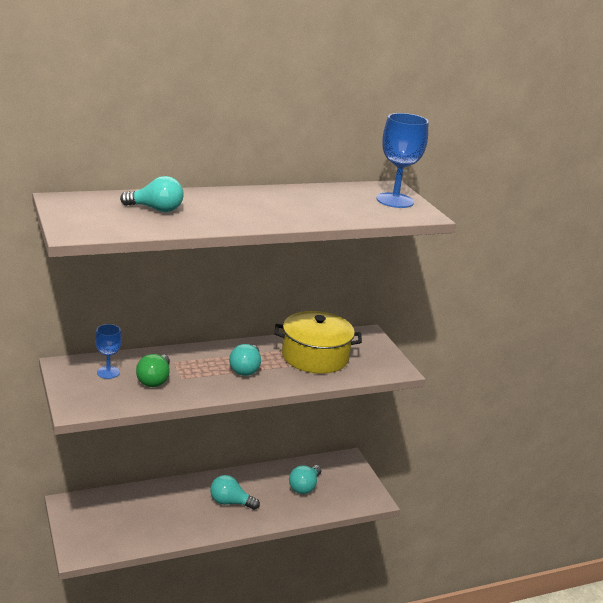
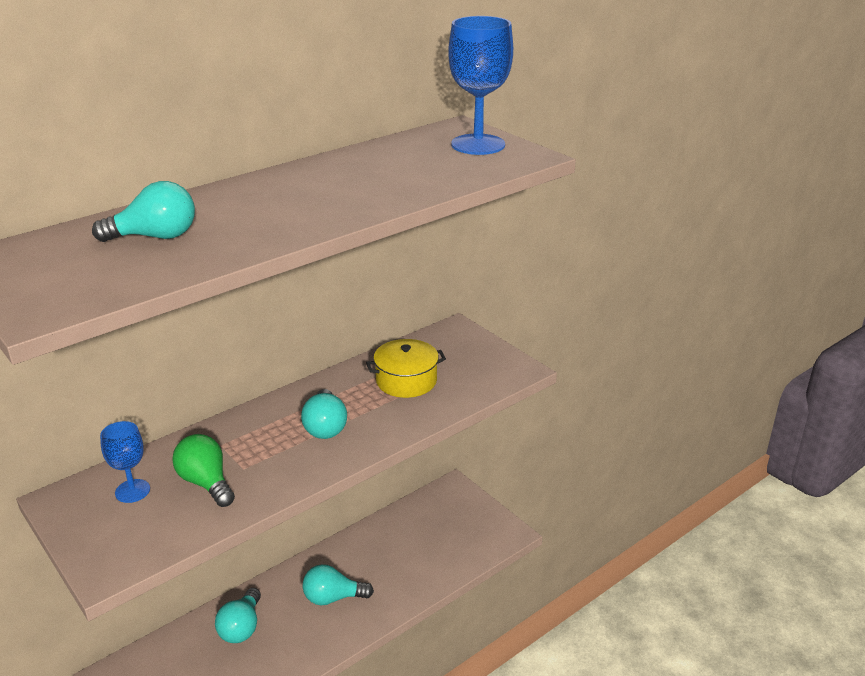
camera: 15 degrees left, 5 degrees up
green light bulb [136,354,170,387] -> green light bulb turned 150 degrees clockwise [172,434,235,507]
yellow pot [274,311,362,374] -> yellow pot [366,339,446,398], size x0.65
turquoise light bulb [289,465,321,494] -> turquoise light bulb moved to [215,588,261,643]

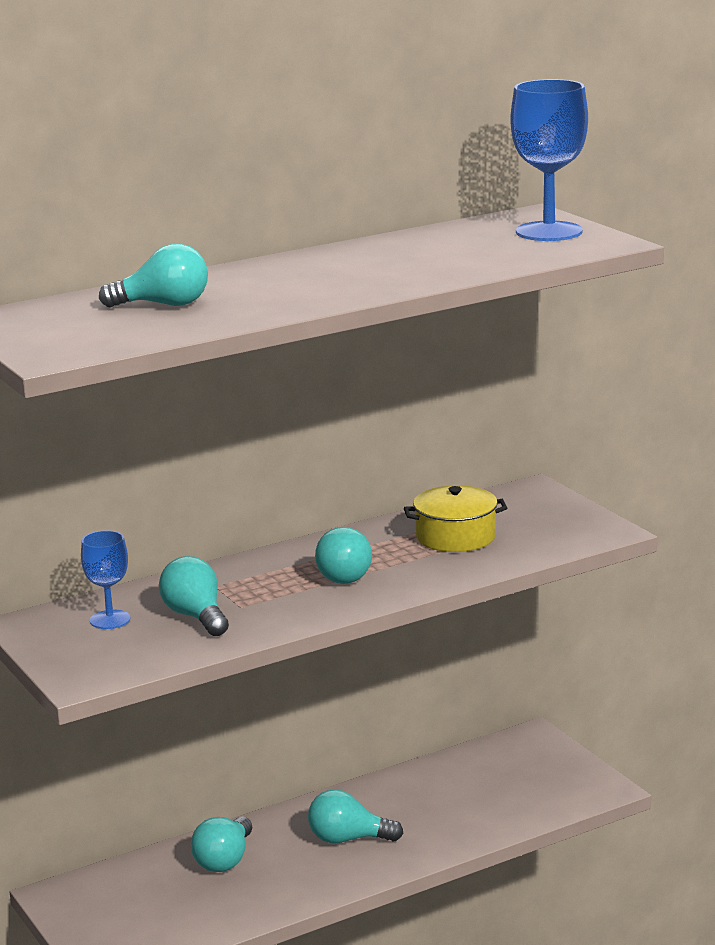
camera: 10 degrees right, 10 degrees down
green light bulb [172,434,235,507] -> turquoise light bulb [159,556,229,636]

